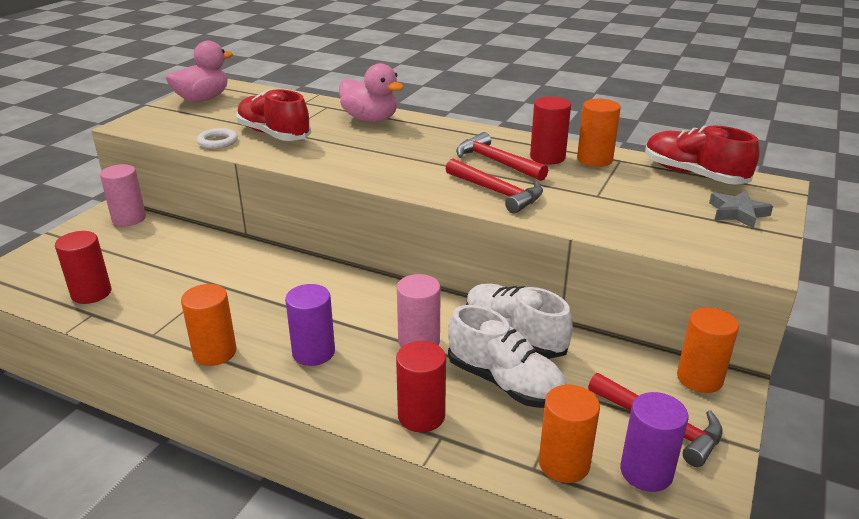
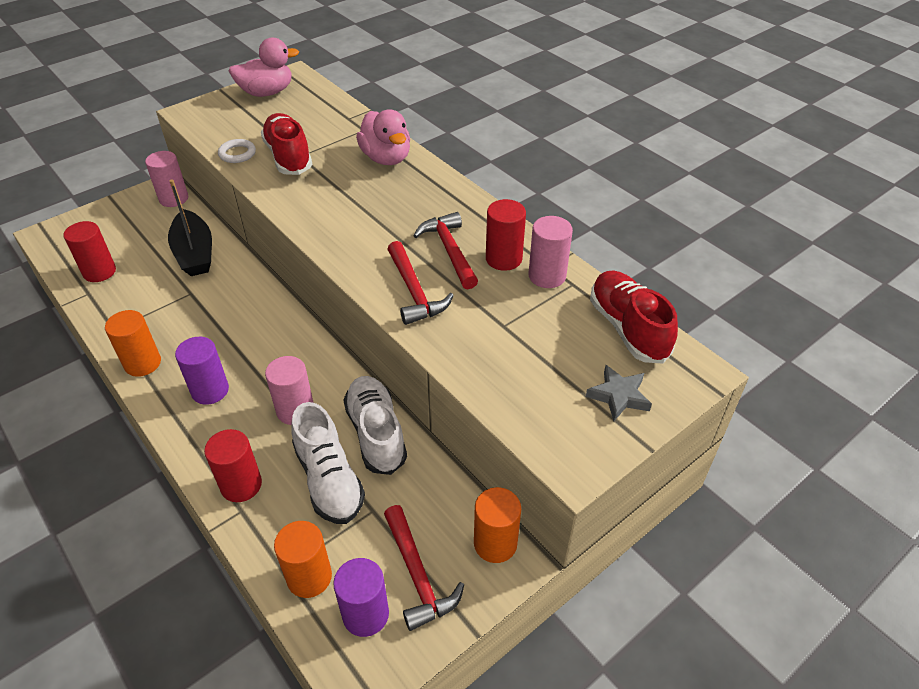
camera: 25 degrees right, 15 degrees up
orange cylinder [577,99,621,167] -> pink cylinder [529,216,573,288]
none -> black boat [168,180,212,276]

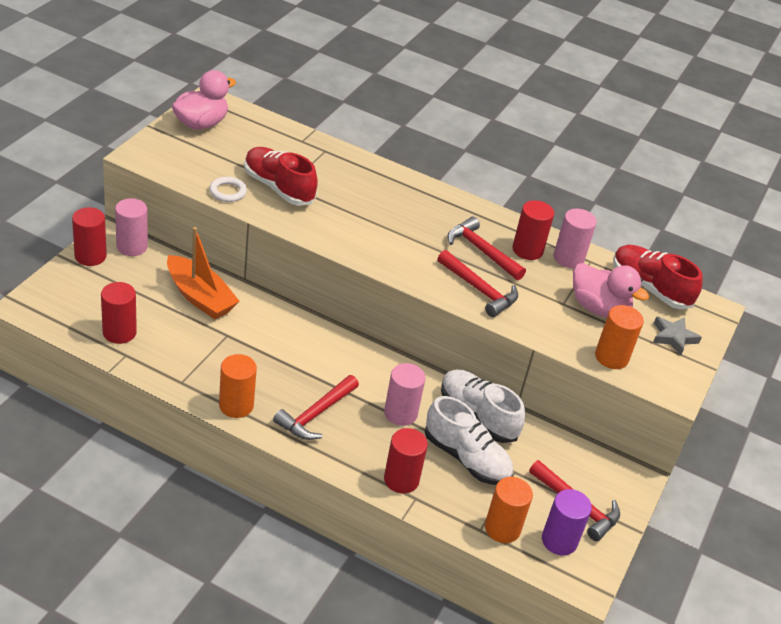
camera: 30 degrees left, 5 degrees down
black boat [168,180,212,276] -> orange boat [167,227,240,319]
purple cylinder [175,337,229,405] -> red hammer [273,375,359,440]
pink duck [356,109,410,165] -> pink duck moved to [573,263,649,318]
orange cylinder [474,487,521,563] -> orange cylinder moved to [595,305,644,369]
none -> red cylinder [72,207,107,266]

